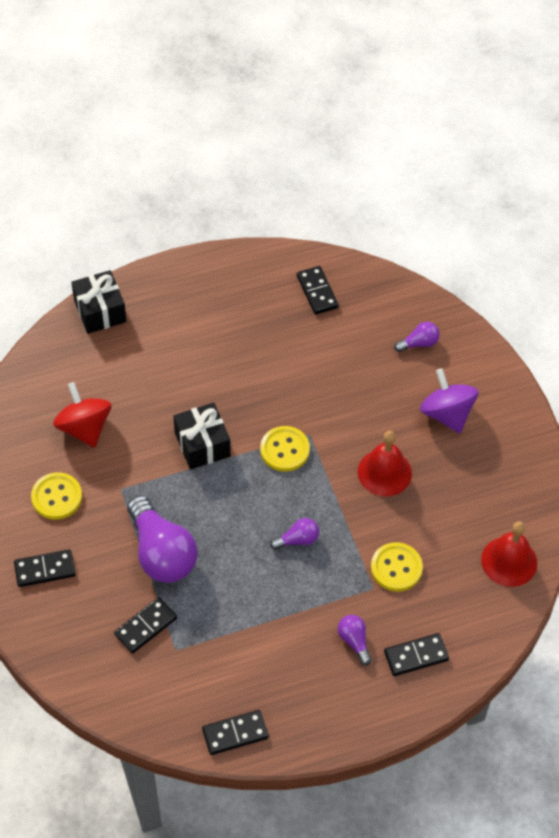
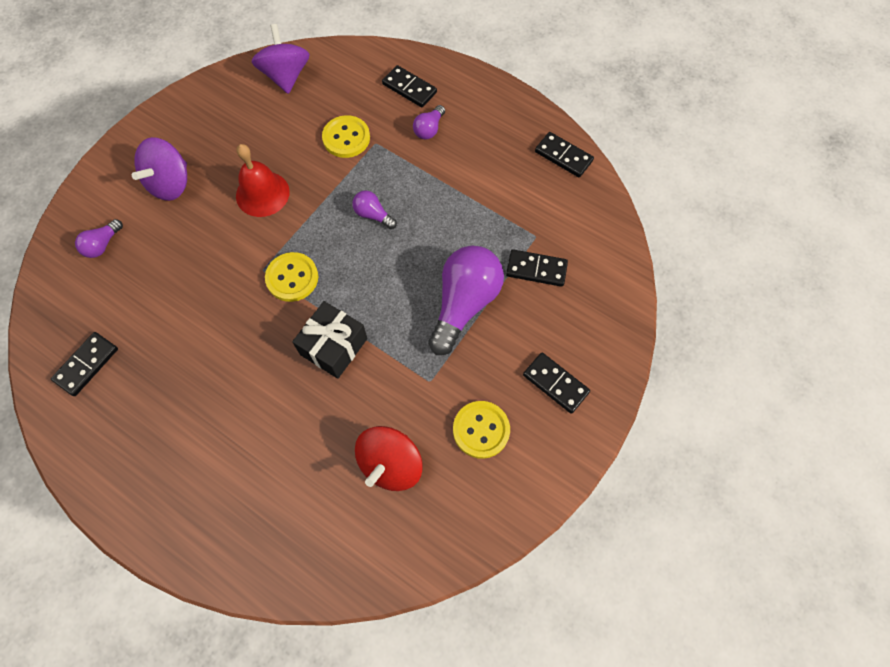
camera: 125 degrees left, 10 degrees up
black gift [71,270,127,334] -> none
purple light bulb [394,322,440,352] -> purple light bulb turned 90 degrees counterclockwise [75,219,123,258]
red bell [481,522,537,587] -> purple spinning top [252,24,310,94]

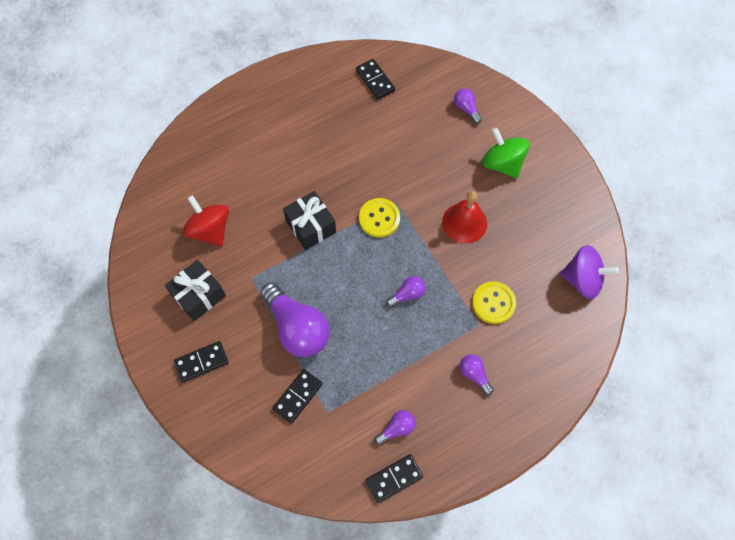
camera: 115 degrees right, 0 degrees up
purple spinning top [132,137,187,201] -> green spinning top [482,128,530,179]
black domino [382,65,437,107] -> none
yellow button [453,401,510,459] -> black gift [165,260,226,321]
none -> purple light bulb [374,410,416,445]

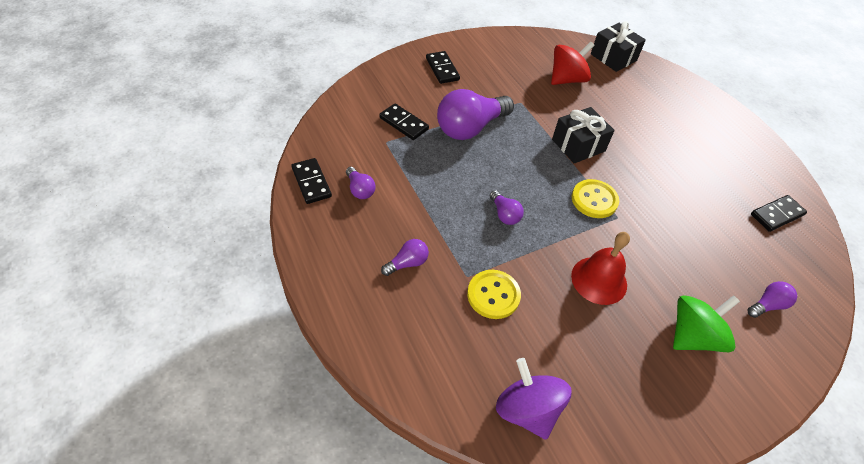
camera: 90 degrees right, 15 degrees down
black gift [165,260,226,321] -> black gift moved to [591,21,646,72]
purple spinning top [560,245,619,299] -> purple spinning top turned 135 degrees clockwise [496,358,572,440]

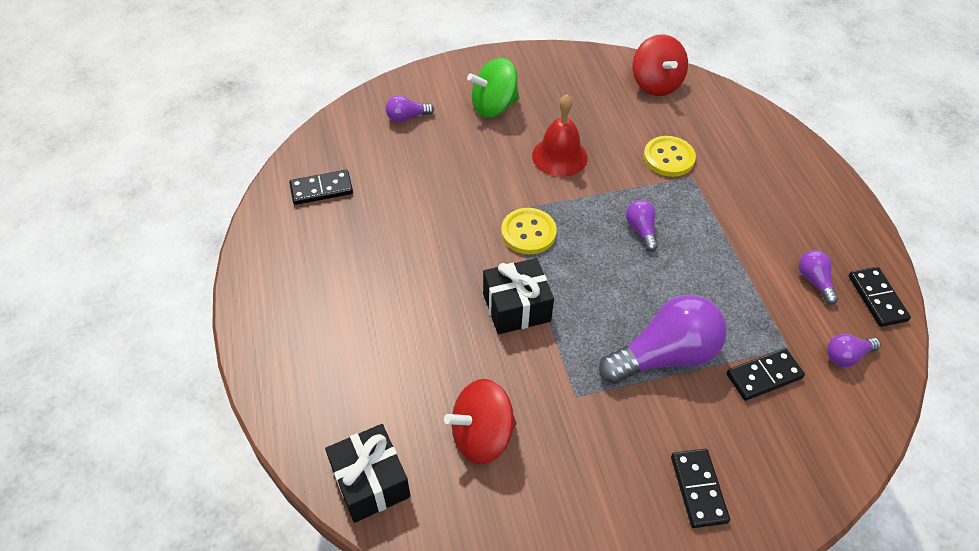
camera: 165 degrees left, 0 degrees up
black domino [379,104,429,140] -> black domino turned 75 degrees counterclockwise [726,348,805,401]
purple light bulb [381,239,429,276] -> purple light bulb moved to [827,334,881,367]
purple spinning top [496,358,572,440] -> red spinning top [633,34,688,96]

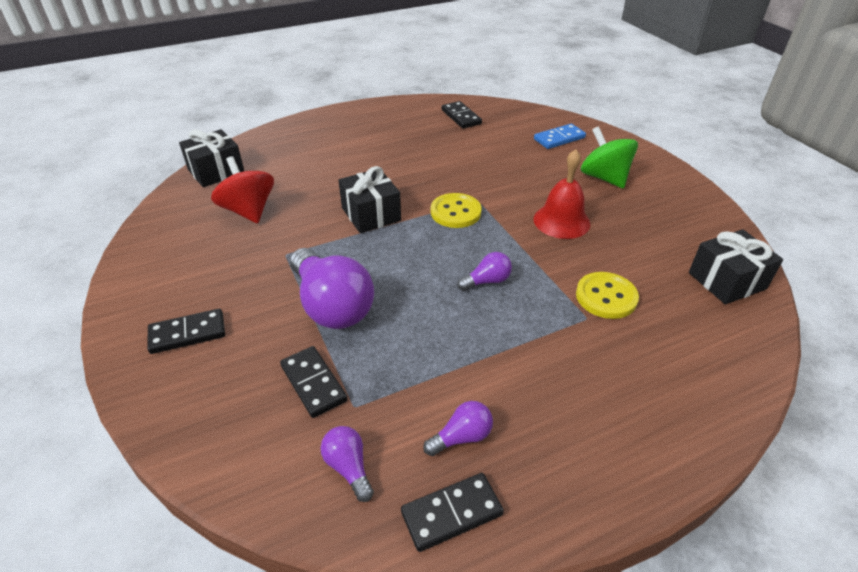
camera: 80 degrees right, 10 degrees down
purple light bulb [385,95,434,122] -> blue domino [534,124,586,149]
red spinning top [633,34,688,96] -> black gift [689,229,783,304]

